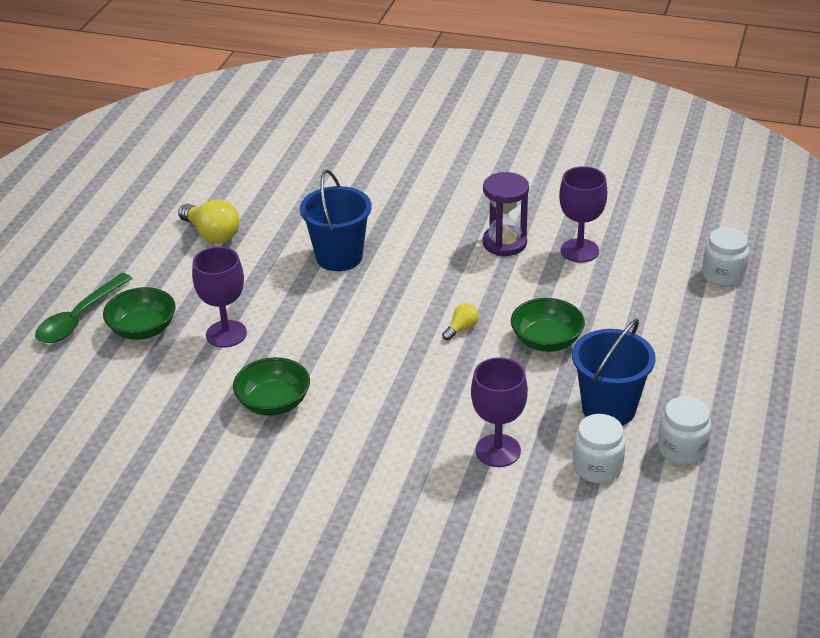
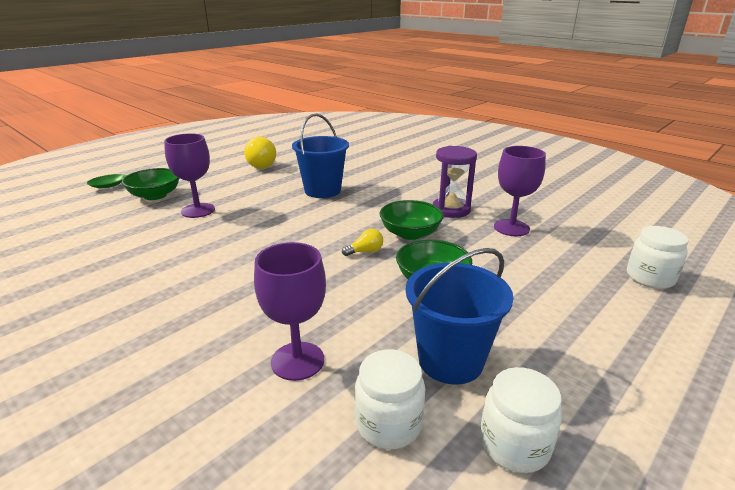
camera: 25 degrees right, 10 degrees down
green bowl [233,357,310,416] -> green bowl moved to [380,200,444,240]

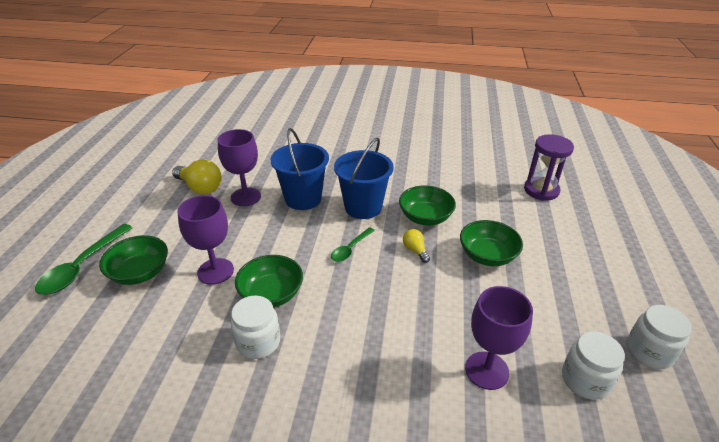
camera: 35 degrees left, 10 degrees up
yellow light bulb [342,229,383,256] -> yellow light bulb turned 60 degrees counterclockwise [403,229,430,263]
blue bucket [406,248,514,384] -> blue bucket moved to [334,138,394,219]
purple hourglass [433,146,477,218] -> purple hourglass moved to [524,134,574,201]
purple goblet [494,146,546,236] -> purple goblet moved to [218,129,261,206]
white jar [627,226,689,289] -> white jar moved to [231,296,280,359]
none -> green bowl [235,255,303,307]
none -> green spoon [331,227,375,262]

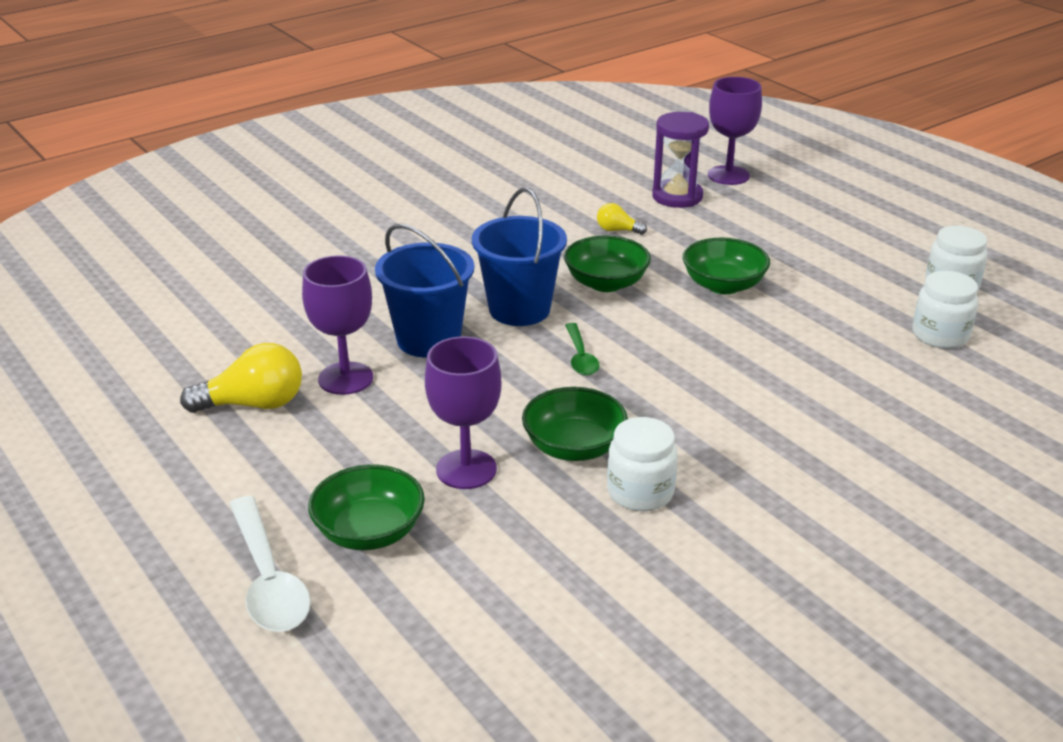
camera: 45 degrees left, 5 degrees down
green spoon [35,224,133,295] -> white spoon [229,496,311,632]
yellow light bulb [403,229,430,263] -> yellow light bulb moved to [597,203,647,235]
purple goblet [465,286,533,390] -> purple goblet moved to [708,77,762,185]

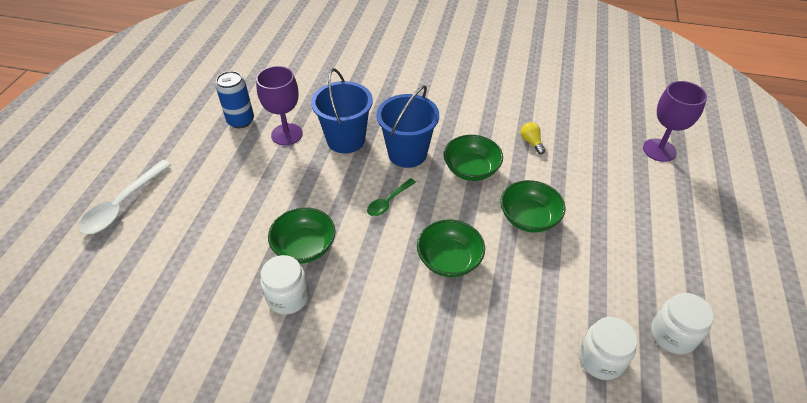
camera: 50 degrees right, 15 degrees up
yellow light bulb [180,343,302,413] -> blue can [216,71,254,128]
green bowl [308,464,425,550] -> green bowl moved to [417,219,485,277]
purple goblet [425,336,502,489] -> none
purple hourglass [652,112,709,208] -> none

